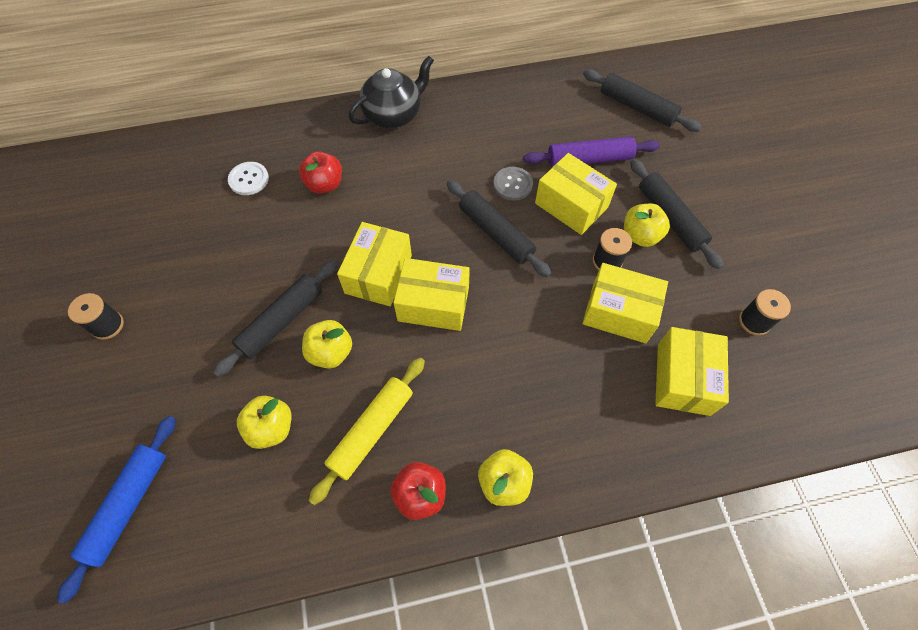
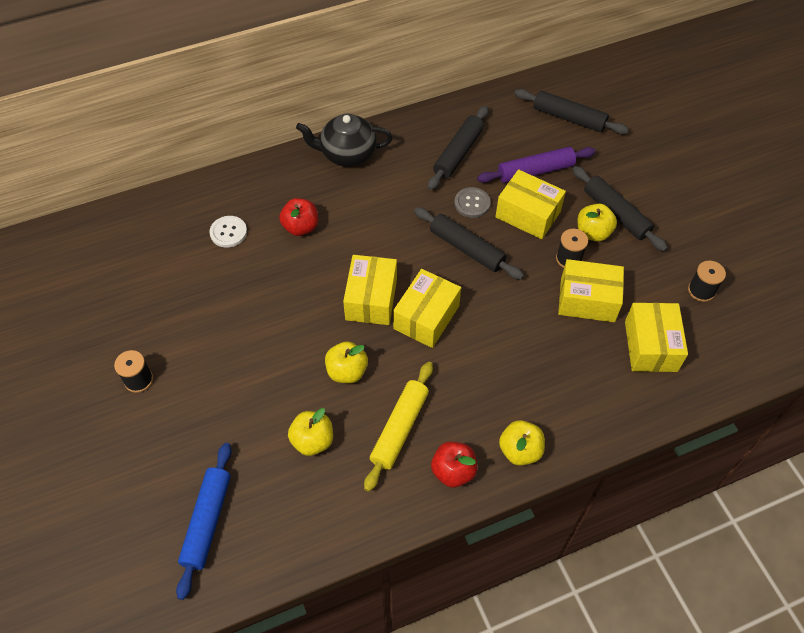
camera: 10 degrees left, 5 degrees down
black rolling pin [213,260,337,377] -> black rolling pin moved to [428,106,488,190]
black teapot [349,56,434,128] -> black teapot turned 135 degrees counterclockwise [296,114,393,167]
yellow box [393,258,470,331] -> yellow box turned 60 degrees counterclockwise [393,269,461,348]

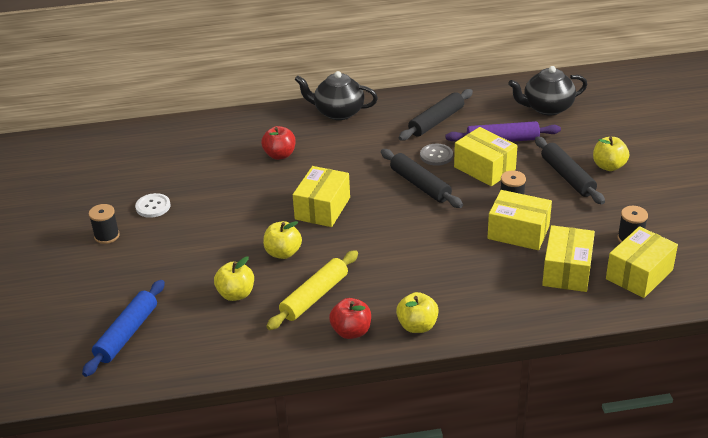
camera: 15 degrees right, 20 degrees down
white button [209,216,247,248] -> white button moved to [135,193,171,218]
yellow box [393,269,461,348] -> yellow box moved to [606,226,678,298]
black rolling pin [514,89,629,134] -> black teapot [508,66,587,116]
yellow apple [578,204,617,242] -> yellow apple moved to [593,137,629,171]

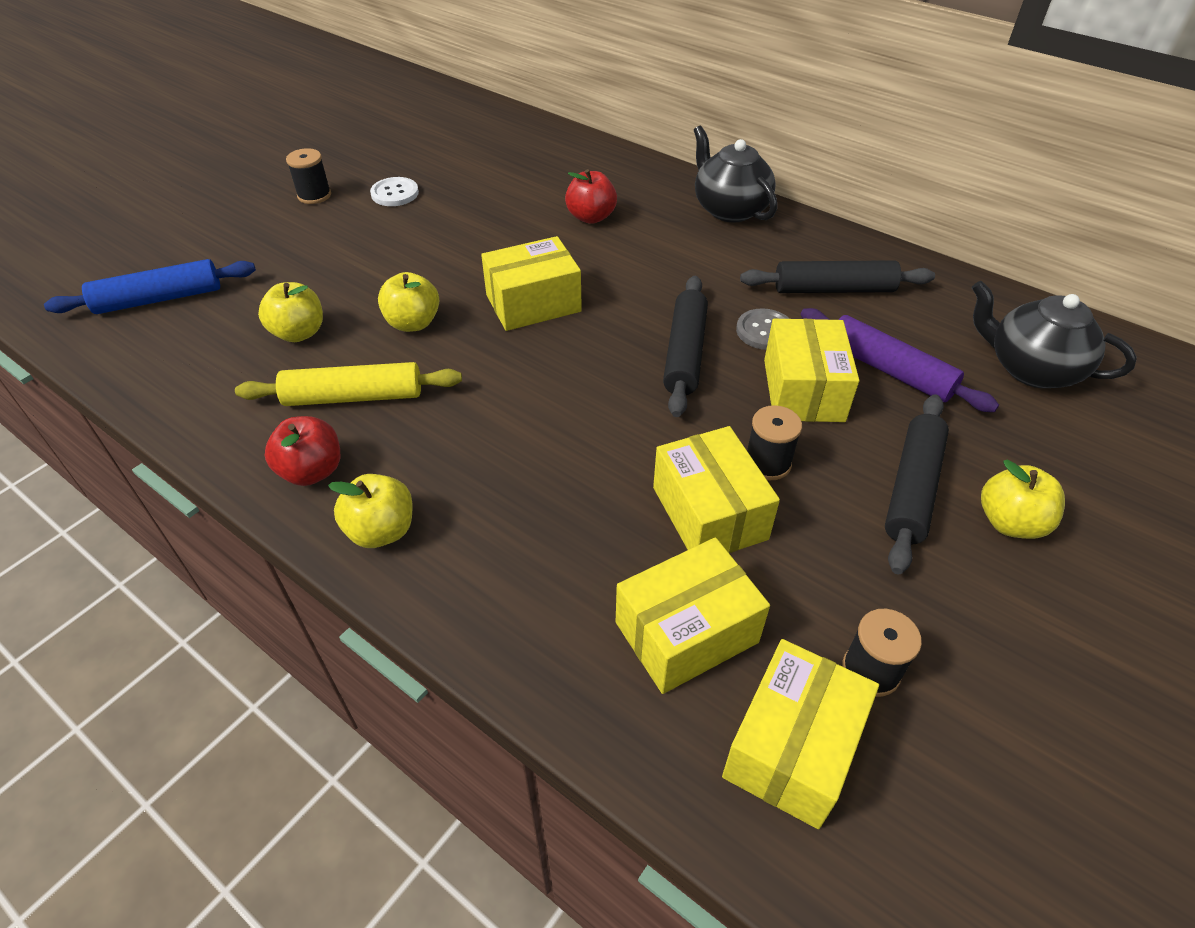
camera: 45 degrees right, 10 degrees up
yellow box [606,226,678,298] -> yellow box turned 60 degrees counterclockwise [722,639,879,829]

